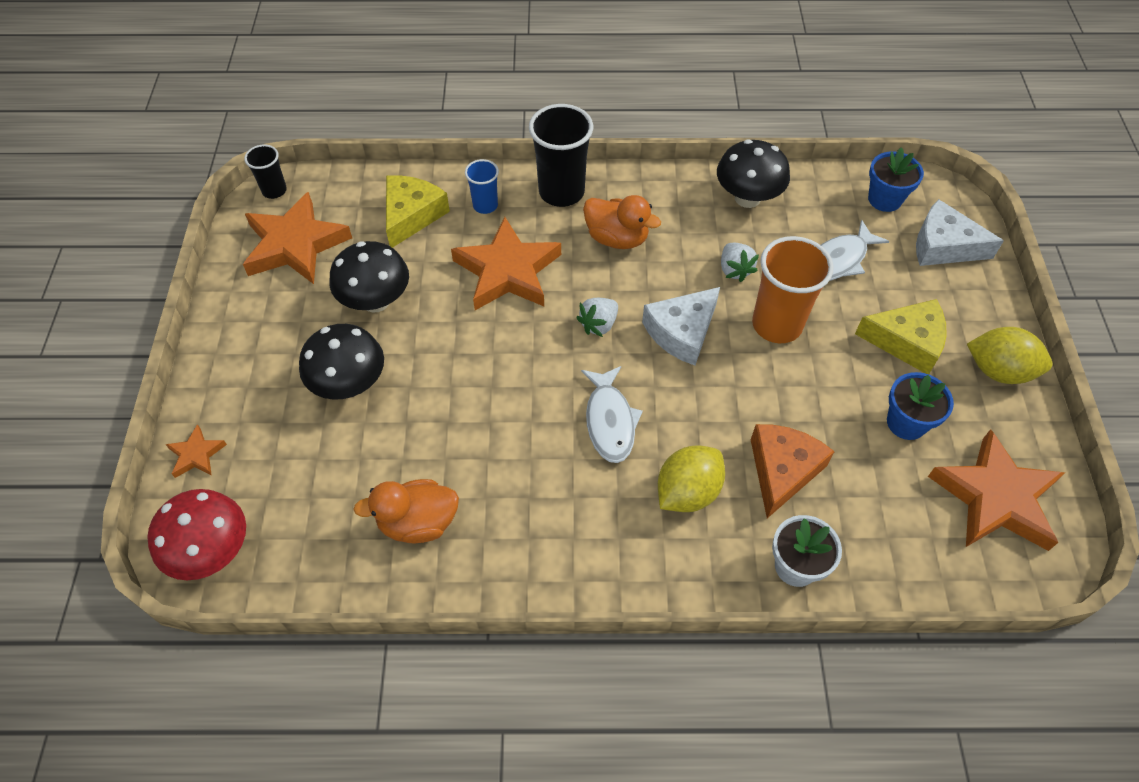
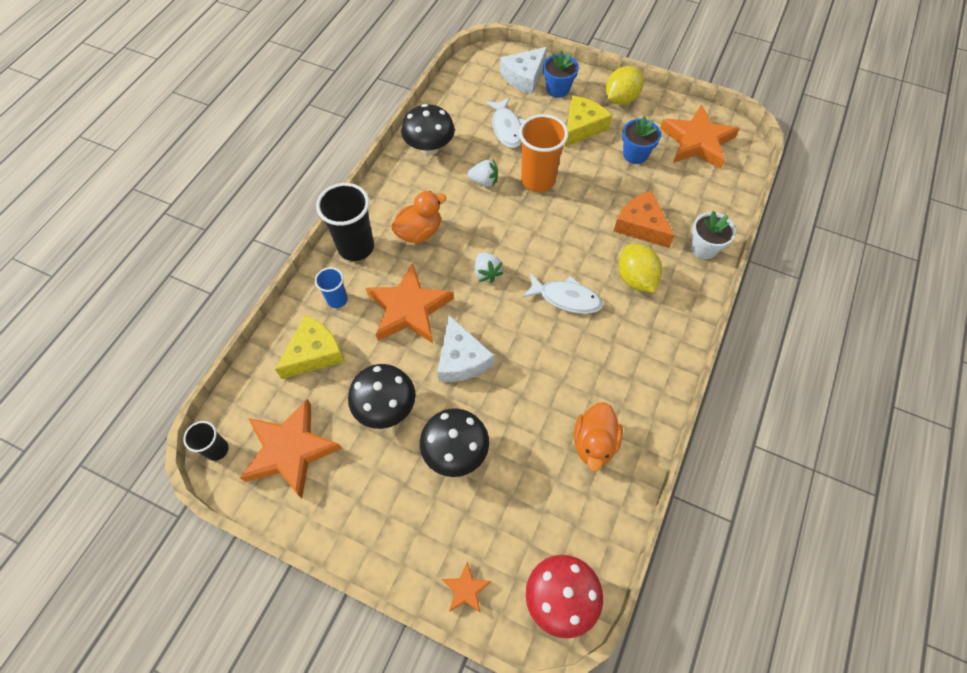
camera: 65 degrees left, 5 degrees up
yellow cheese [386,175,450,248] -> yellow cheese turned 90 degrees clockwise [275,315,345,379]
white cheese [642,287,720,365] -> white cheese moved to [437,315,494,382]
blue flower pot [868,147,924,212] -> blue flower pot moved to [543,50,579,98]

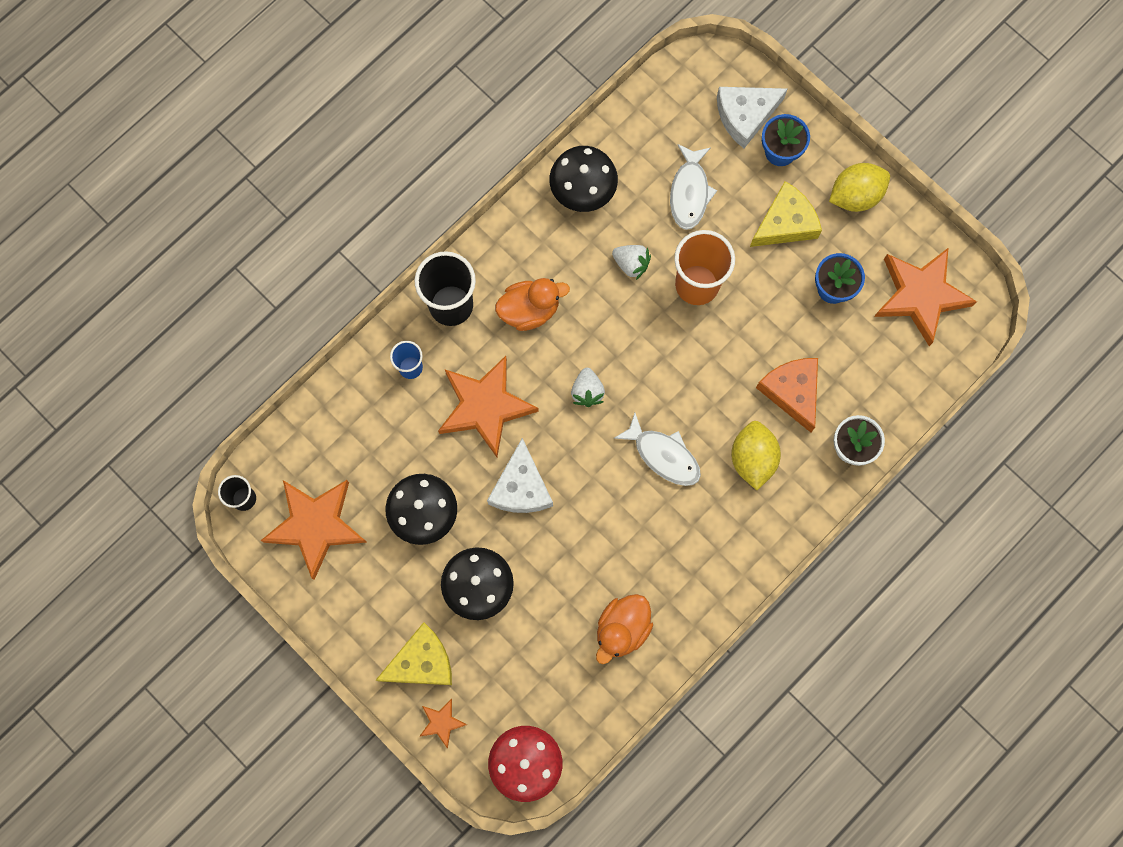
camera: 20 degrees right, 15 degrees up
yellow cheese [275,315,345,379] -> yellow cheese moved to [376,622,452,685]

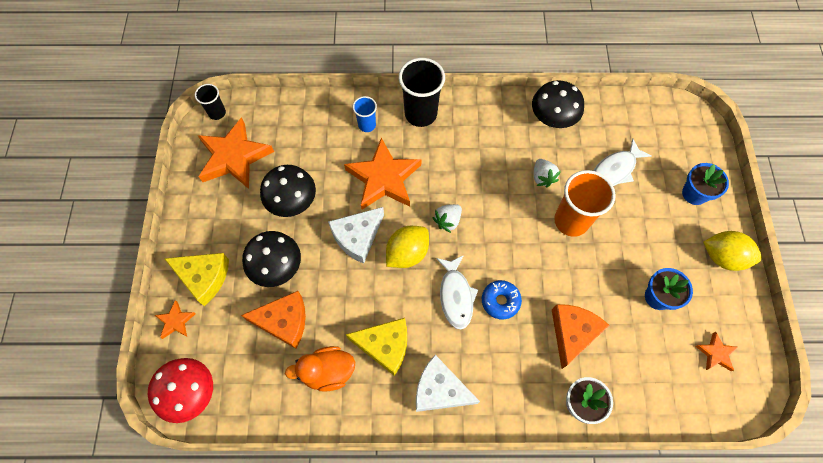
camera: 45 degrees right, 10 degrees down
orange duck [495,278,570,331] -> none
white cheese [717,87,787,148] -> white cheese moved to [416,355,480,412]
yellow lemon [731,421,781,490] -> yellow lemon moved to [386,226,429,268]
yellow cheese [750,181,822,247] -> yellow cheese moved to [346,318,407,376]
orange star [874,247,977,346] -> orange star [695,332,738,371], size x0.46
none -> orange cheese [241,291,306,349]
none -> blue donut [482,280,522,319]

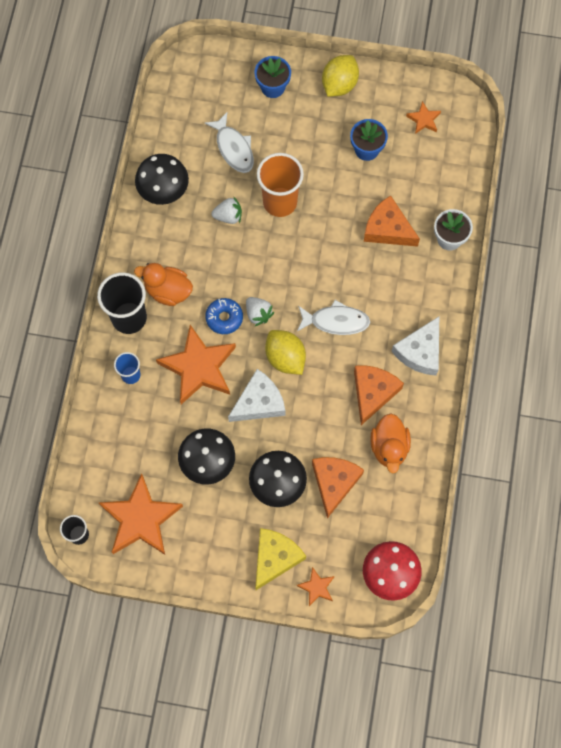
camera: 80 degrees left, 5 degrees up
white cheese [328,207,384,264] -> white cheese turned 90 degrees counterclockwise [228,369,286,422]
yellow cheese [346,318,407,376] -> orange cheese [354,366,404,425]
blue donut [482,280,522,319] -> blue donut moved to [205,298,243,334]
none -> orange duck [134,263,193,306]

